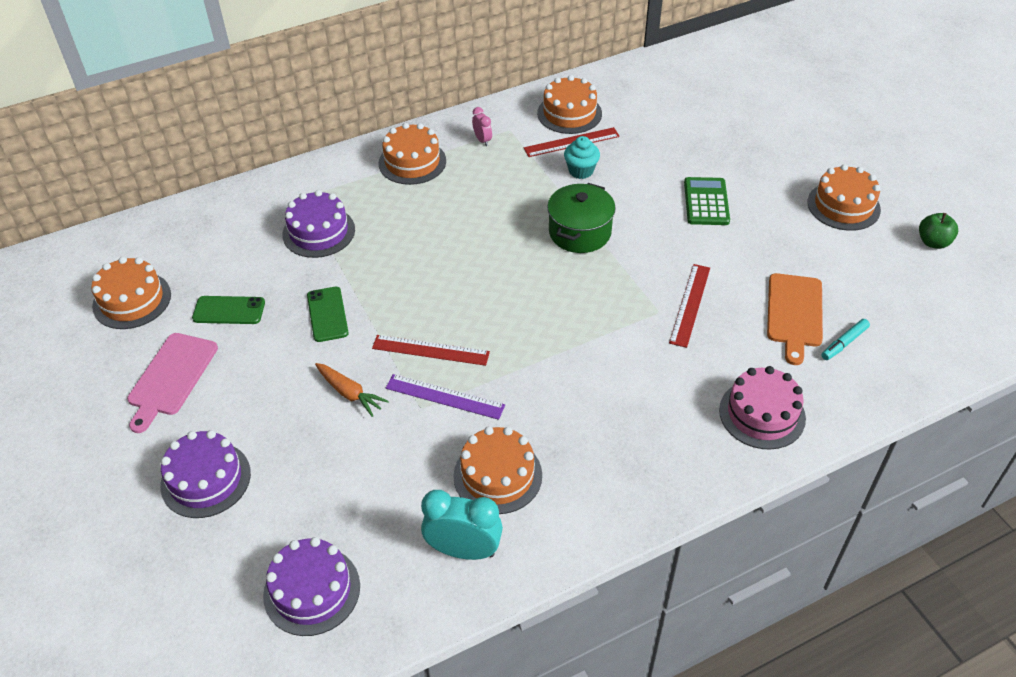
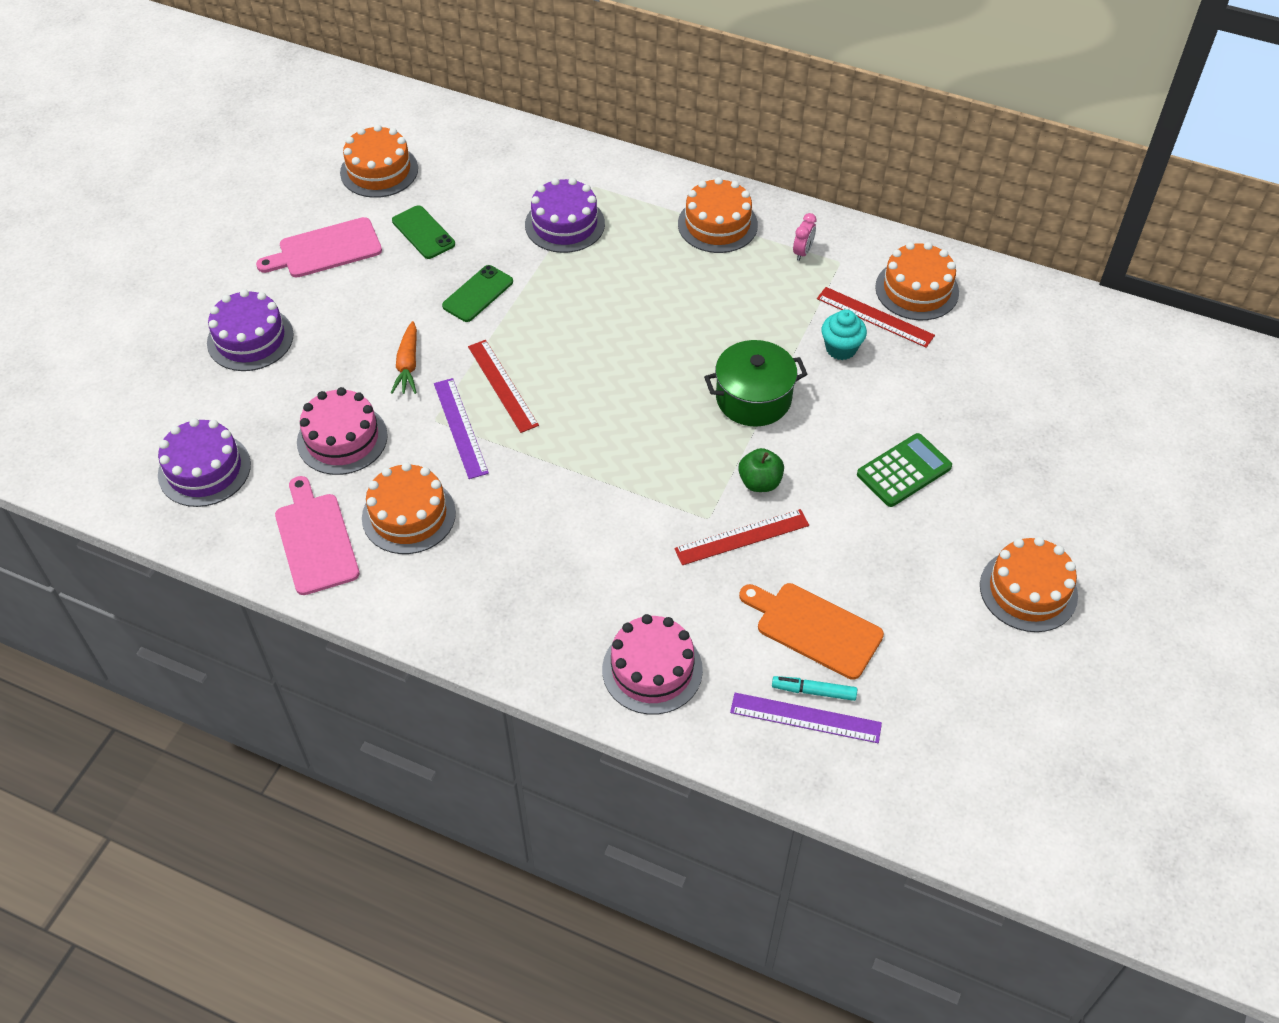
camera: 50 degrees right, 5 degrees up
turquoise clock [421,490,503,560] -> pink cutting board [275,476,360,595]
orange cutting board [767,273,823,365] -> orange cutting board turned 60 degrees clockwise [739,583,884,680]
green apple [919,213,958,249] -> green apple moved to [738,448,784,492]
none -> pink cake [297,387,388,475]
none -> purple ruler [730,693,882,743]

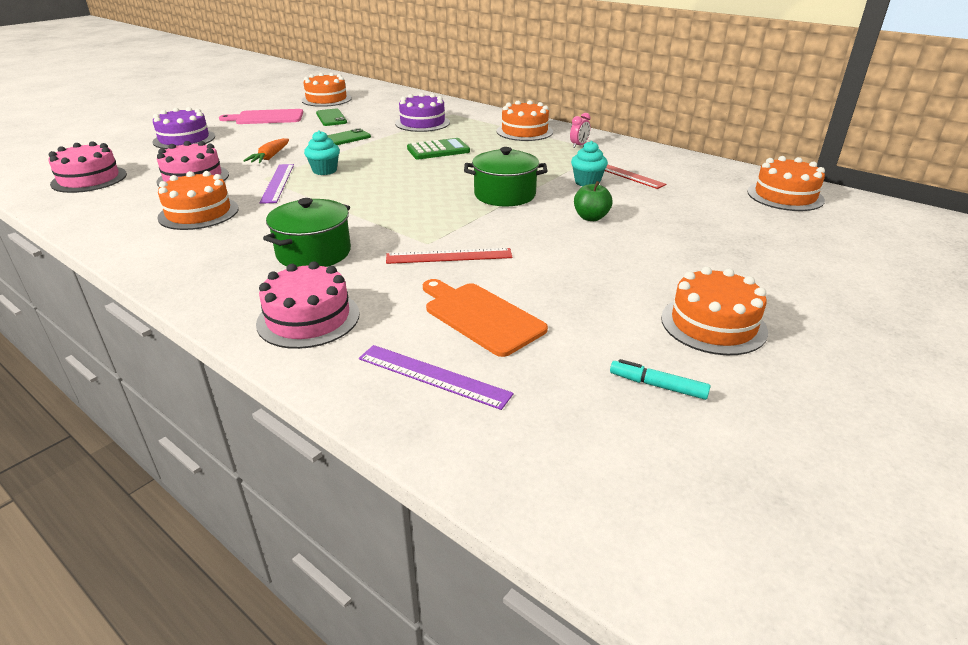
camera: 15 degrees right, 20 degrees down
purple cake [158,418,251,507] -> pink cake [48,141,127,193]
pink cutting board [275,476,360,595] -> none
red ruler [468,340,539,433] -> turquoise cupcake [304,130,340,175]
green apple [738,448,784,492] -> green apple moved to [574,181,613,221]
turquoise marker [772,676,857,701] -> turquoise marker moved to [610,359,711,400]
green calculator [857,433,952,507] -> green calculator moved to [407,138,470,159]
orange cake [875,242,959,320] -> orange cake moved to [747,156,825,211]
none -> green pot [263,198,351,267]

